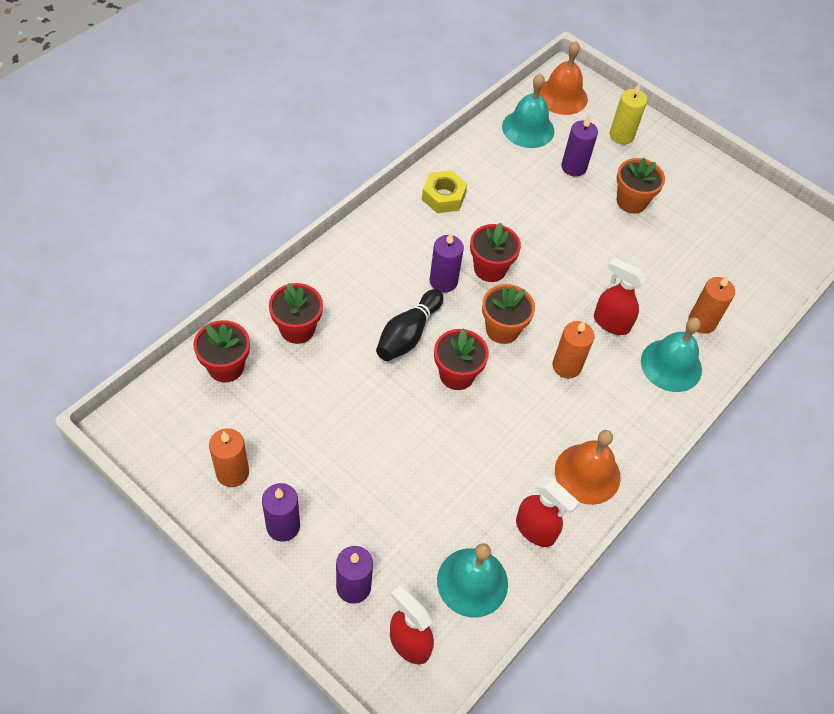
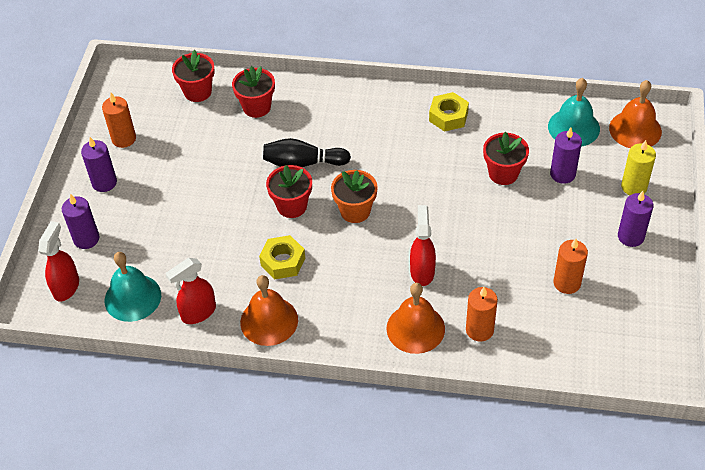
camera: 65 degrees right, 5 degrees down
purple candle [430,233,464,293] -> purple candle moved to [618,191,654,247]
red flower pot [470,223,521,282] -> red flower pot moved to [483,132,529,185]
red spray bottle [516,477,580,547] -> red spray bottle turned 45 degrees clockwise [165,258,216,324]
orange candle [552,321,594,379] -> orange candle moved to [553,239,588,294]
orange flower pot [617,158,665,214] -> none
turquoise bell [641,317,702,392] -> orange bell [386,283,445,354]
none -> yellow nut [259,235,305,279]

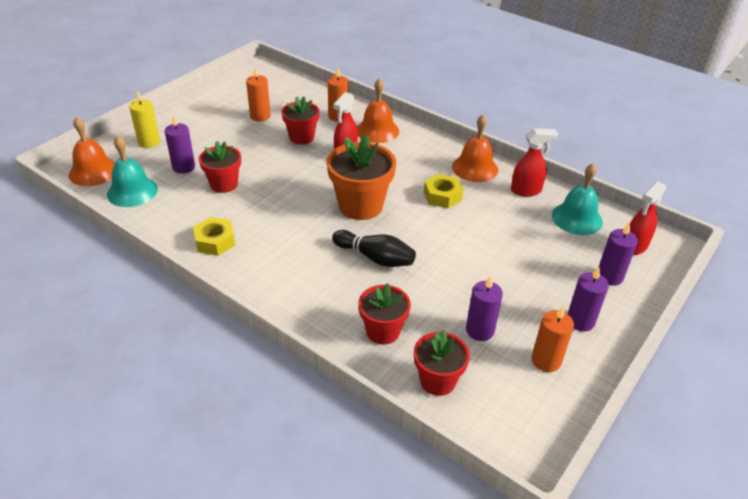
camera: 155 degrees left, 10 degrees down
red flower pot [266,165,312,218] -> red flower pot moved to [281,97,320,144]
orange flower pot [331,170,378,223] -> orange flower pot [327,135,396,220], size x1.59
purple candle [618,191,654,247] -> purple candle moved to [466,276,503,341]

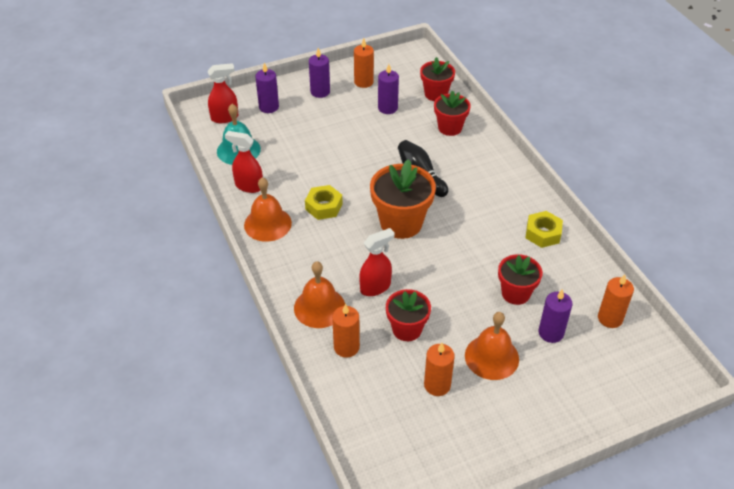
camera: 150 degrees left, 5 degrees up
orange bell [69,117,115,186] -> orange bell moved to [465,312,519,380]
turquoise bell [107,136,158,207] -> orange candle [598,275,634,328]
yellow candle [129,90,160,148] -> none

